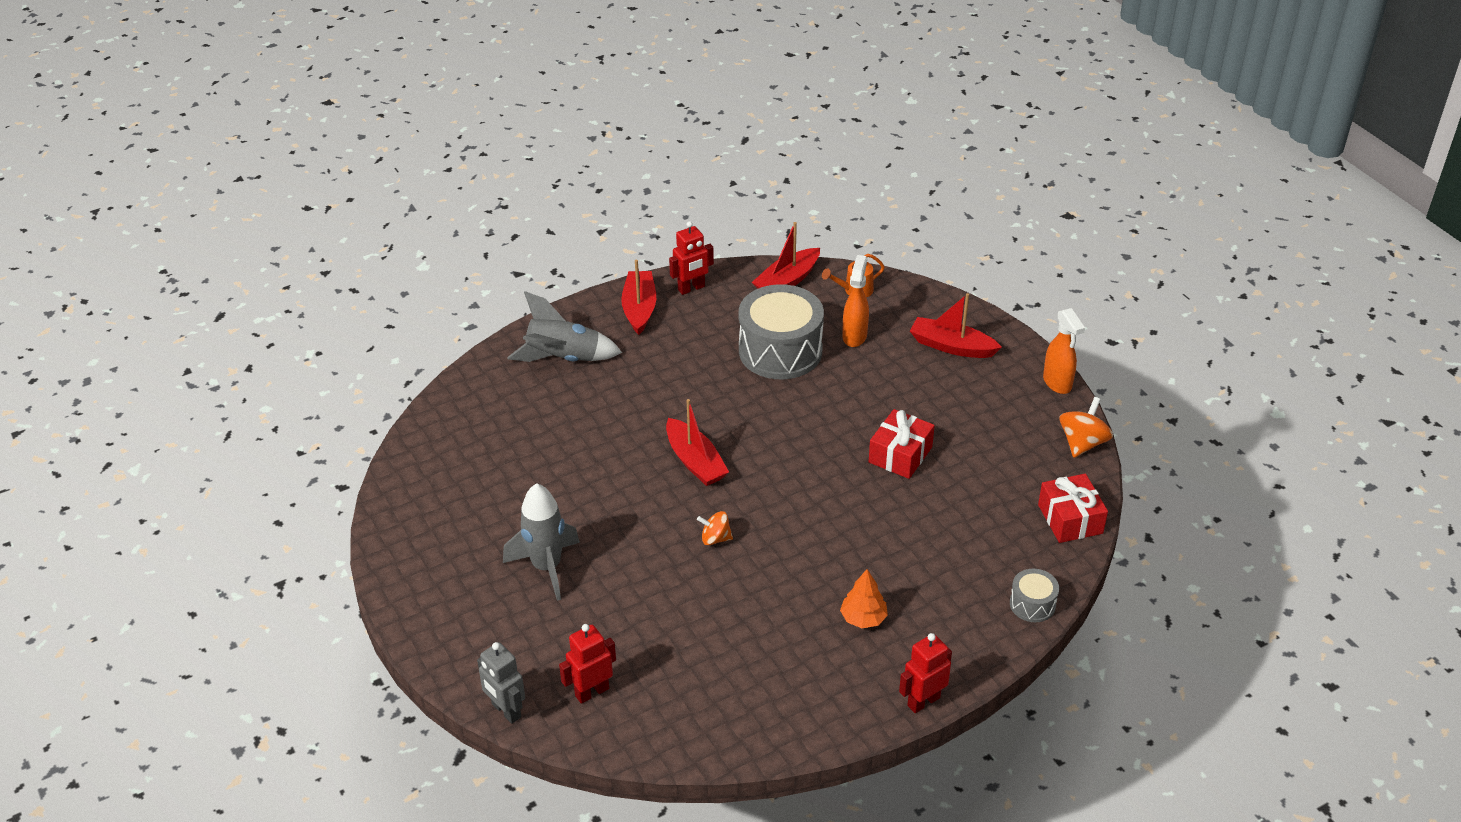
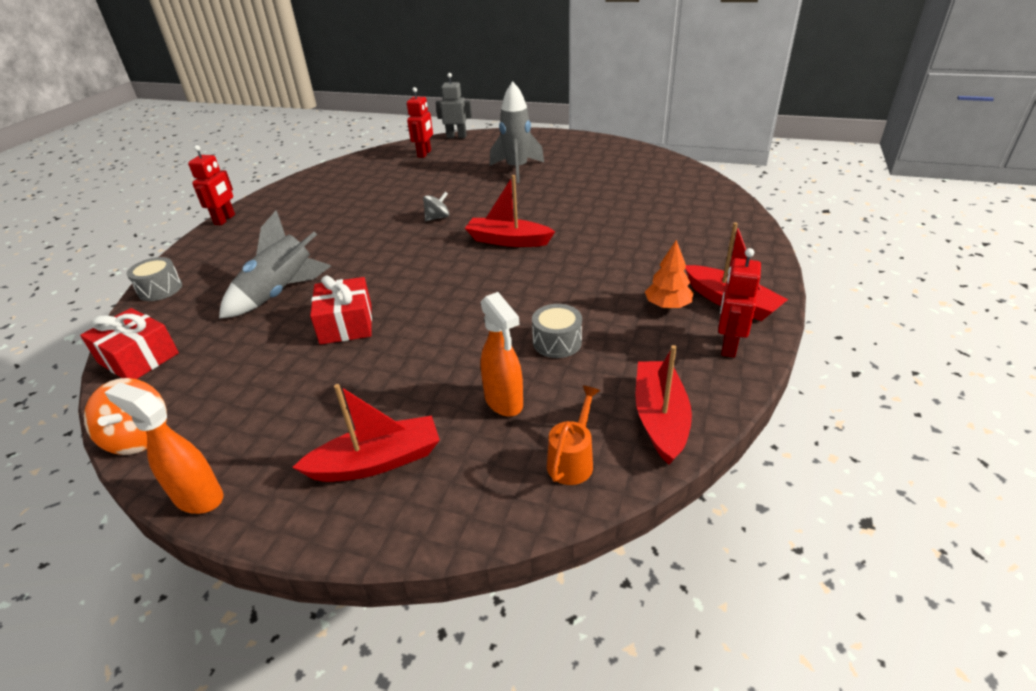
camera: 140 degrees right, 5 degrees down
grey rocket [508,291,622,362] -> grey rocket moved to [219,210,331,318]
orange spinning top [697,511,733,545] -> grey spinning top [423,192,449,221]
grey drum [738,284,824,379] -> grey drum [532,304,582,358], size x0.47
orange tree [840,569,888,628] -> orange tree moved to [645,240,693,309]

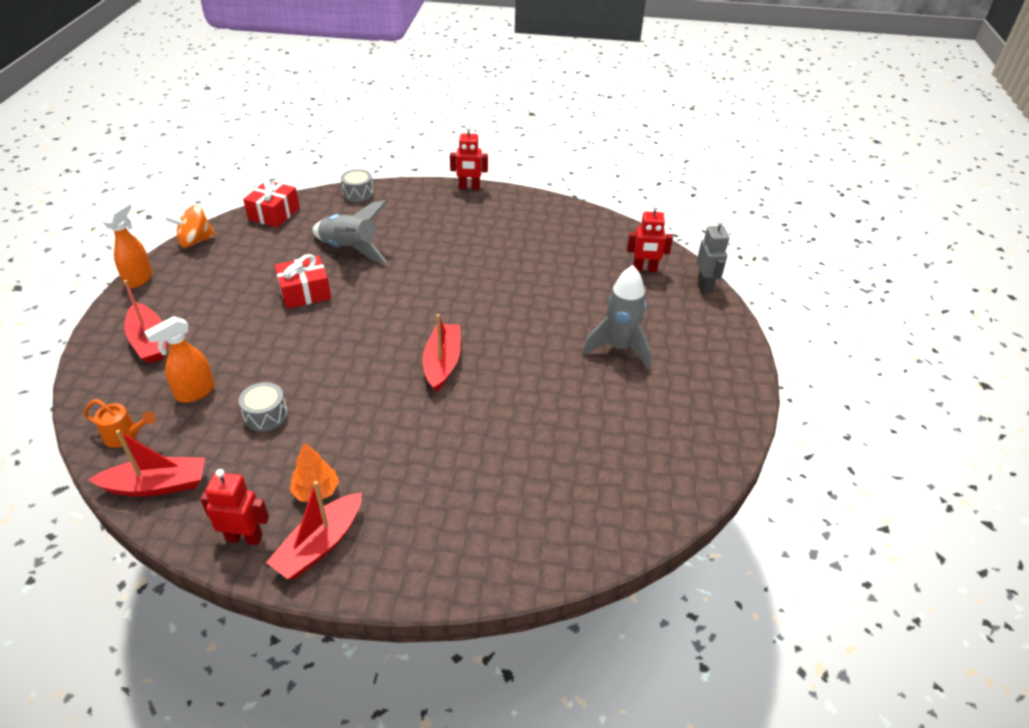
camera: 75 degrees right, 5 degrees up
grey spinning top [423,192,449,221] -> none

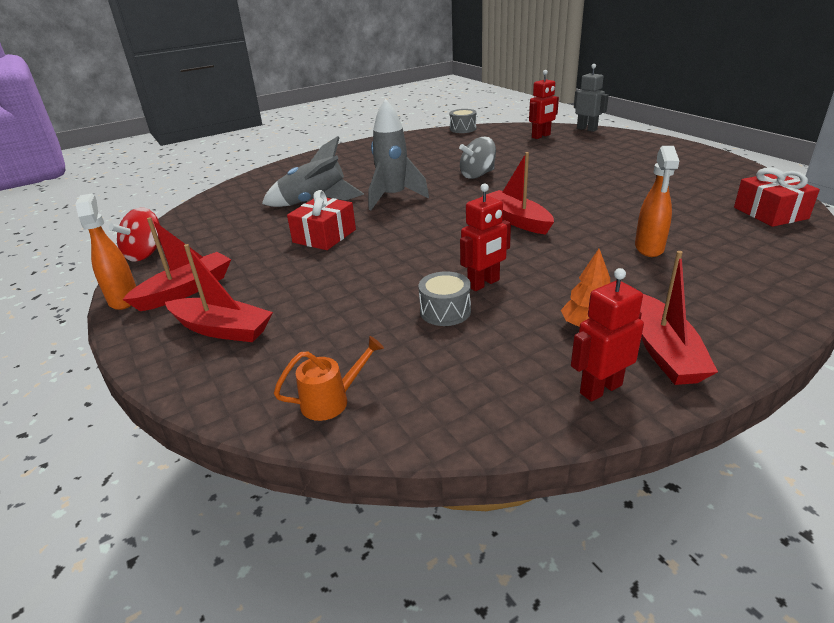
camera: 35 degrees left, 10 degrees down
red boat [89,430,205,497] -> red boat moved to [122,217,231,311]
orange spray bottle [144,316,215,403] -> orange spray bottle moved to [635,146,679,257]
orange spinning top [164,205,216,248] -> red spinning top [109,207,161,262]
red gift [243,177,300,228] -> red gift moved to [734,167,820,227]
grey drum [341,169,374,202] -> grey drum moved to [449,109,477,133]
red robot [450,126,488,190] -> red robot moved to [460,183,511,291]
grey rocket [582,265,651,369] -> grey rocket moved to [368,99,429,210]
none -> grey spinning top [459,137,496,179]

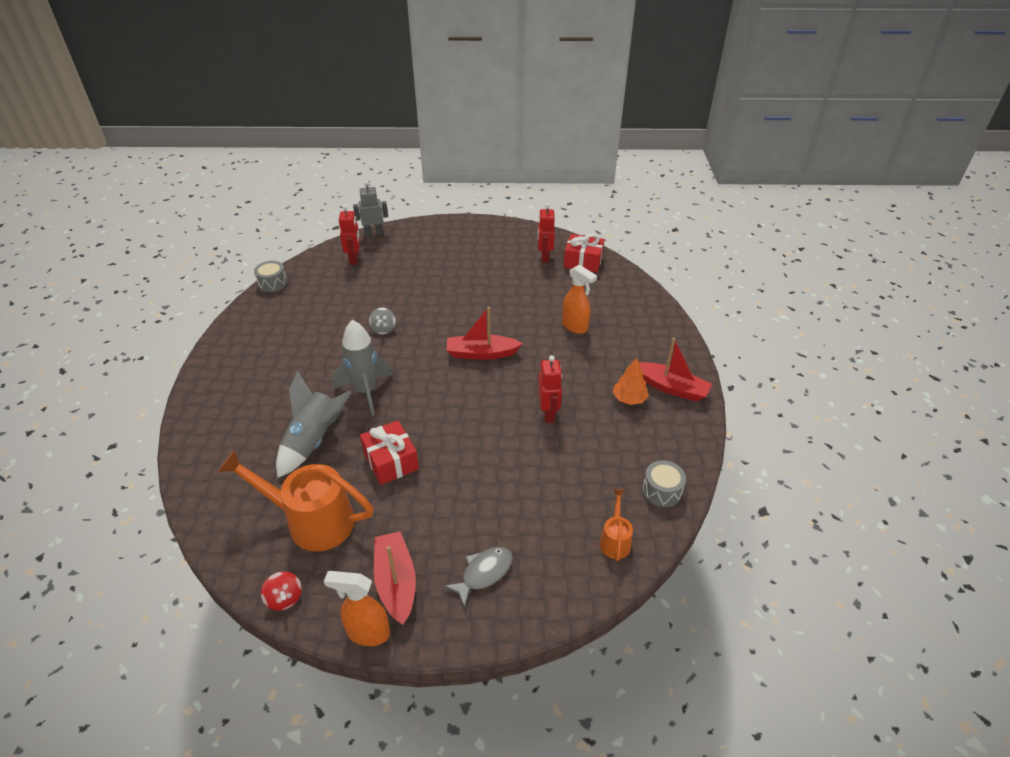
camera: 60 degrees left, 10 degrees up
red spinning top [109,207,161,262] -> red spinning top [261,571,302,611], size x0.65
red boat [165,244,273,342] -> grey fish [444,547,512,608]
grey drum [418,271,471,326] -> grey drum moved to [642,460,686,507]
grey spinning top [459,137,496,179] -> grey spinning top [369,307,396,335], size x0.65
red robot [571,268,644,402] -> red robot moved to [538,203,555,263]
none -> orange watering can [218,449,374,552]

